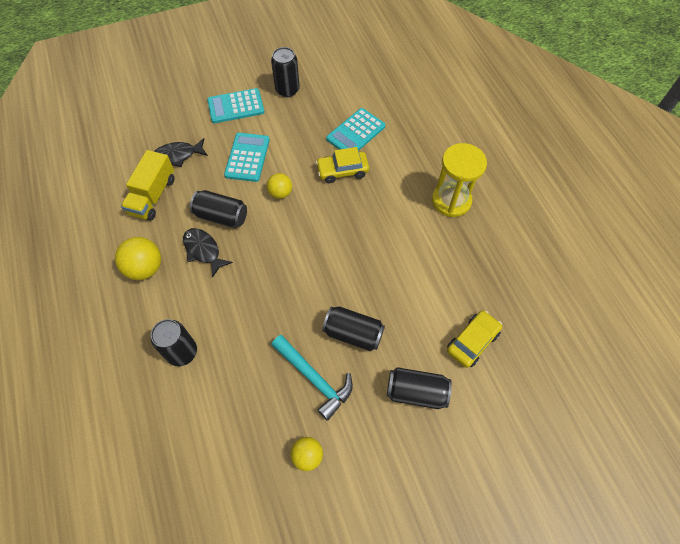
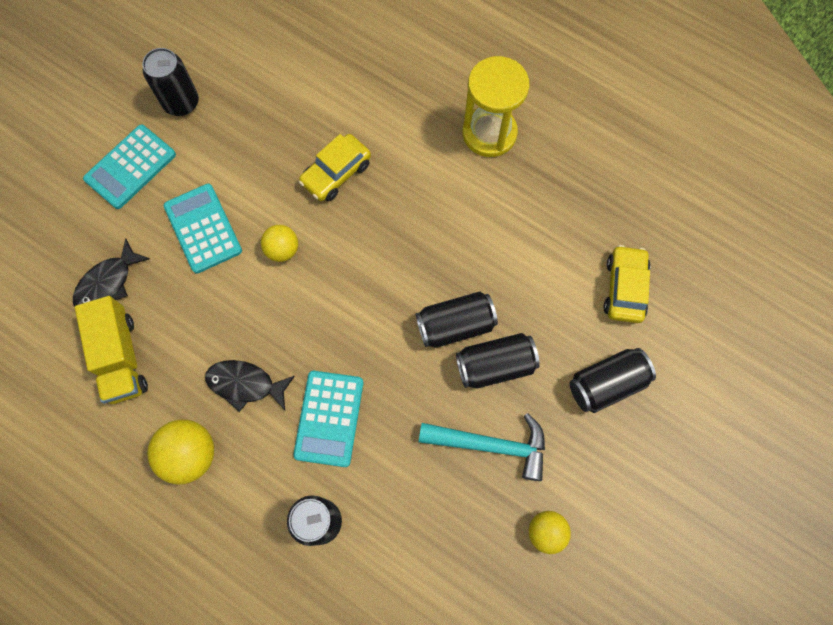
camera: 35 degrees left, 10 degrees up
black can [190,190,247,228] -> black can moved to [416,291,498,348]
turquoise calculator [326,108,385,151] -> turquoise calculator moved to [293,371,363,467]

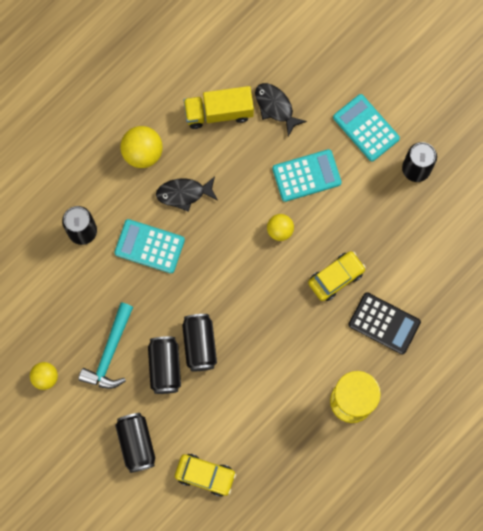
camera: 100 degrees right, 5 degrees up
black fish [205,360,295,412] -> black fish turned 120 degrees counterclockwise [156,176,218,212]
yellow car [299,134,371,201] -> yellow car turned 90 degrees clockwise [308,251,366,301]
none -> black calculator [348,292,421,354]

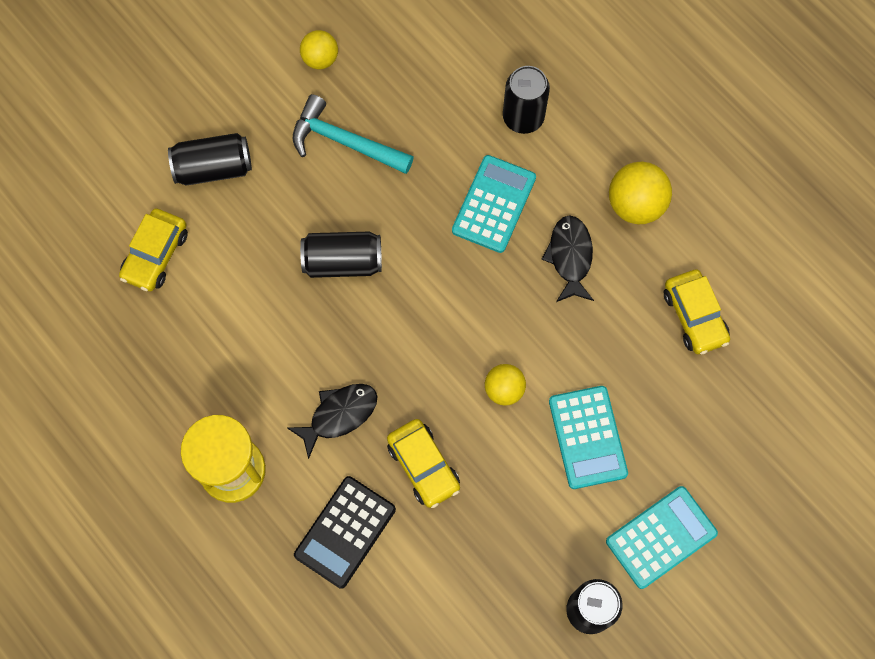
camera: 95 degrees right, 5 degrees down
black can [148,336,181,394] -> none
yellow truck [184,86,254,129] -> yellow car [664,269,730,355]
black fish [255,83,307,136] -> black fish moved to [287,384,378,459]

